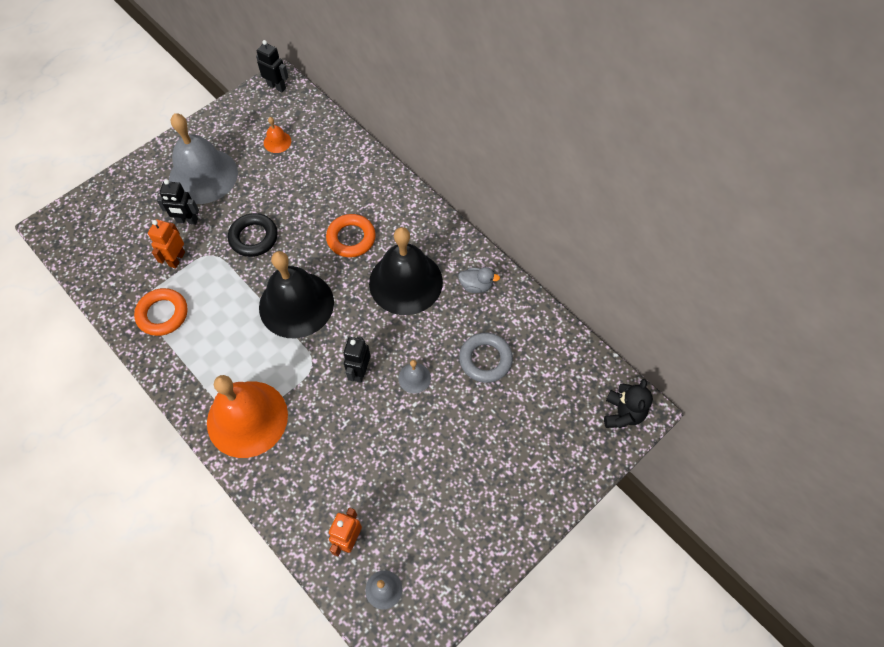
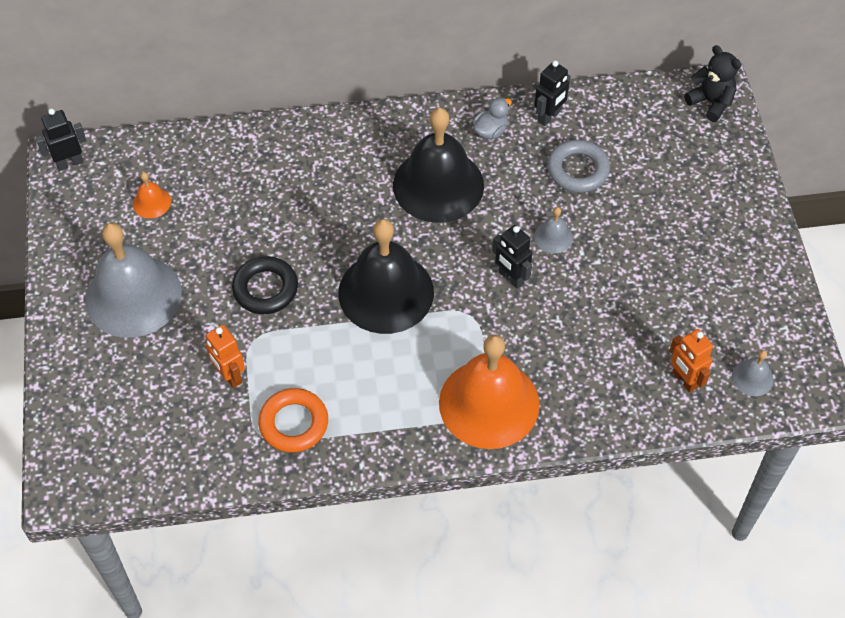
camera: 55 degrees left, 5 degrees down
black robot [157,179,199,225] -> black robot moved to [534,61,571,126]
orange ring [326,214,376,257] -> none

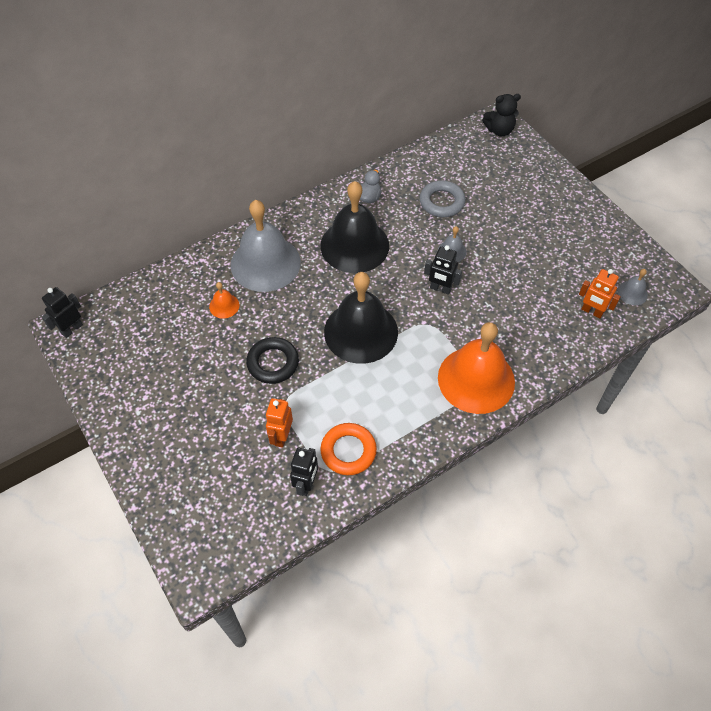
camera: 25 degrees left, 0 degrees up
grey bell [85,223,182,338] -> grey bell moved to [231,200,301,292]
orange bell [133,172,171,218] -> orange bell moved to [209,282,240,319]
orange robot [205,325,245,388] -> orange robot turned 75 degrees clockwise [266,398,293,448]
black robot [534,61,571,126] -> black robot moved to [290,447,318,496]
black teddy bear [684,45,741,122] -> black teddy bear turned 150 degrees clockwise [482,94,521,137]

